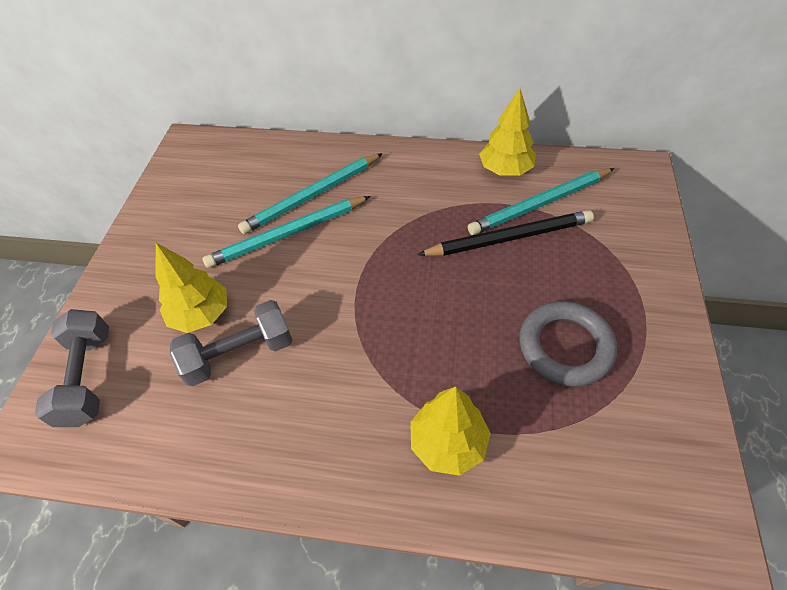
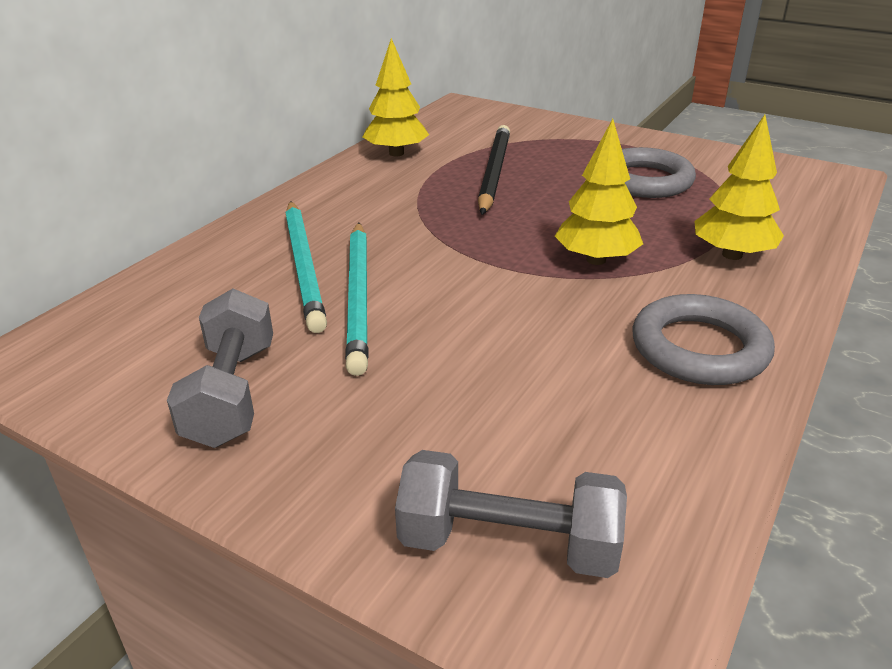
camera: 70 degrees left, 20 degrees down
yellow tree [155,243,227,333] -> yellow tree moved to [555,119,643,265]
grey dumbbell [170,300,293,386] -> grey dumbbell moved to [167,289,273,448]
turquoise pencil [468,168,615,235] -> none
none -> grey ring [633,294,775,385]

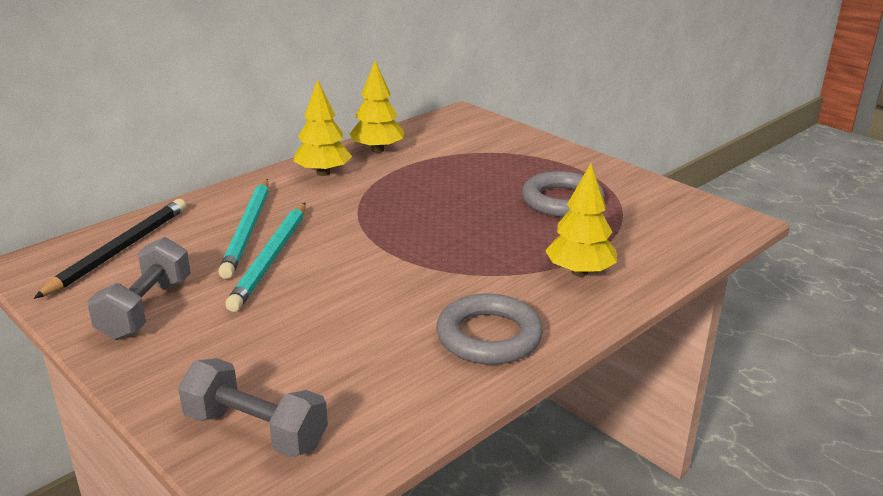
camera: 15 degrees right, 5 degrees down
black pencil [478,125,510,215] -> black pencil moved to [34,199,186,299]
yellow tree [555,119,643,265] -> yellow tree moved to [293,79,352,176]

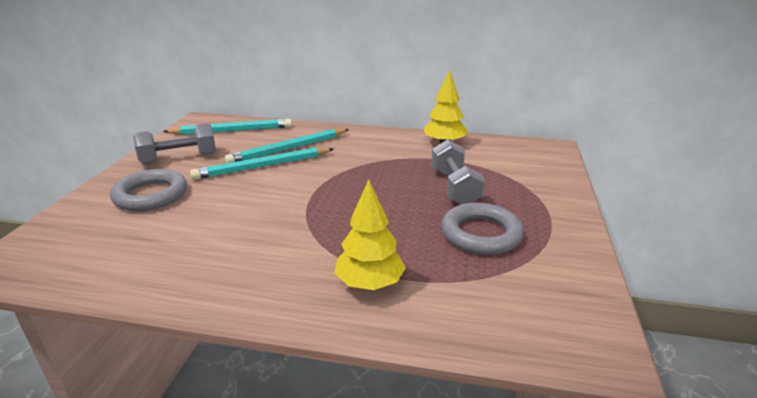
camera: 55 degrees right, 0 degrees up
black pencil [34,199,186,299] -> turquoise pencil [163,119,292,135]
grey dumbbell [178,358,328,458] -> grey dumbbell moved to [431,140,485,204]
yellow tree [293,79,352,176] -> none
grey ring [436,293,543,365] -> grey ring moved to [110,169,187,211]

